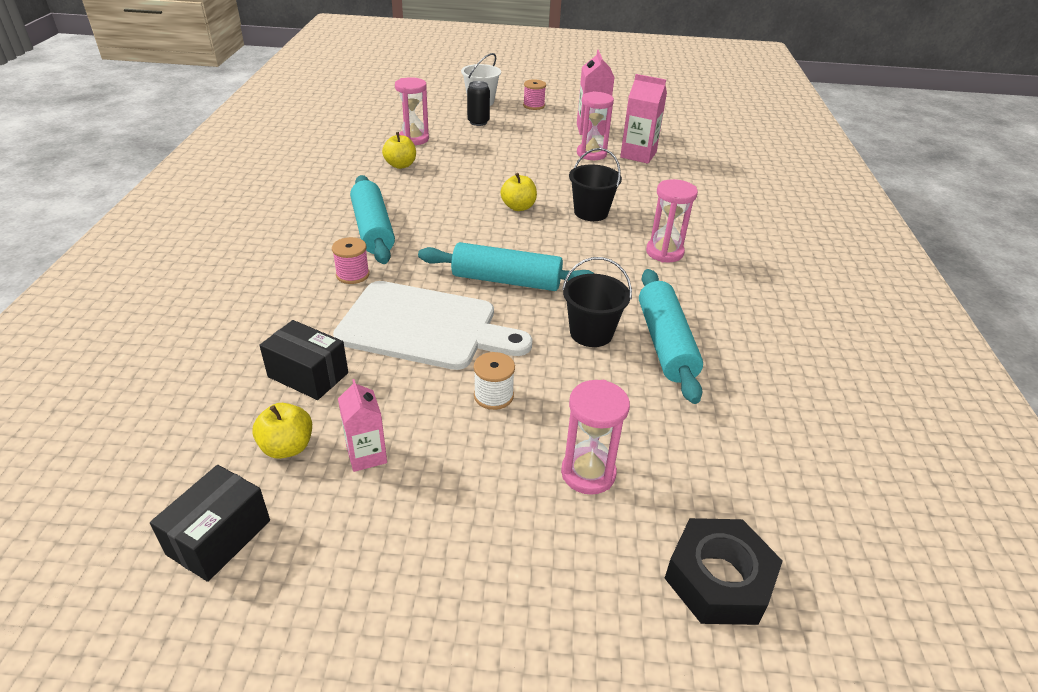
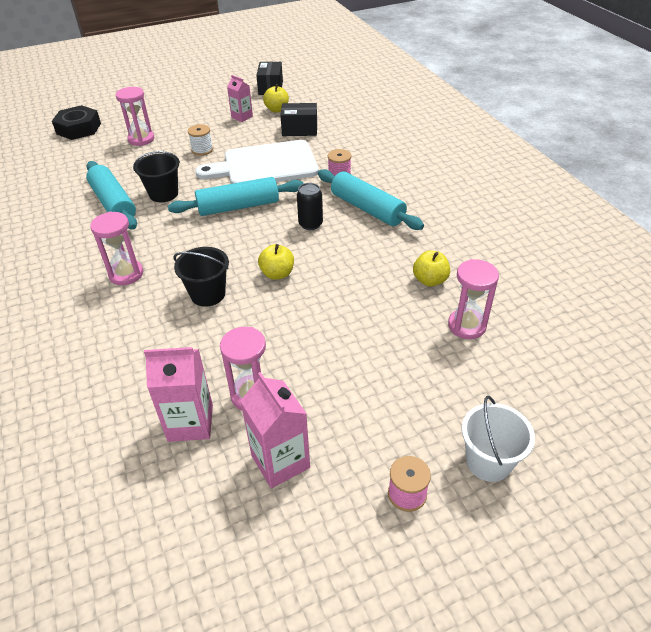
camera: 155 degrees right, 5 degrees up
black can [467,81,490,126] -> black can moved to [297,183,323,230]

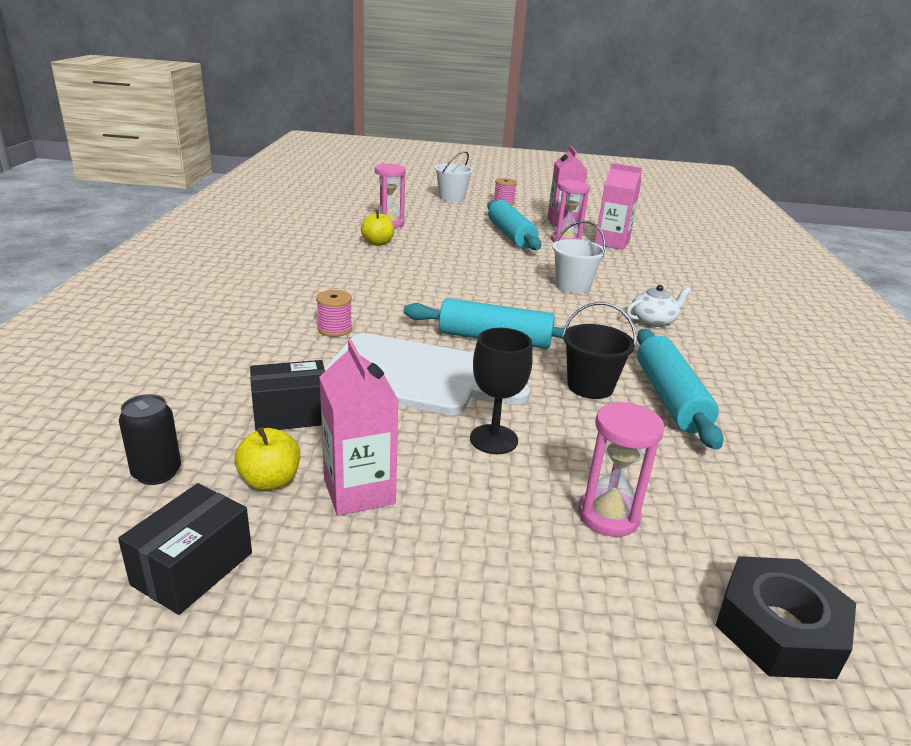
camera: 155 degrees left, 15 degrees down
pink hourglass [90,212,143,285] -> white teapot [626,285,691,327]
black bucket [174,247,229,307] -> white bucket [552,220,606,293]
white spool [188,124,213,156] -> black goblet [470,328,533,454]
pink carton [227,75,253,122] -> pink carton [319,340,399,516], size x1.55
yellow apple [258,244,294,280] -> none
black box [280,103,317,136] -> black box turned 45 degrees counterclockwise [250,360,325,431]
black can [297,183,323,230] -> black can moved to [119,394,181,485]
turquoise rolling pin [318,169,424,230] -> turquoise rolling pin moved to [487,200,541,250]

